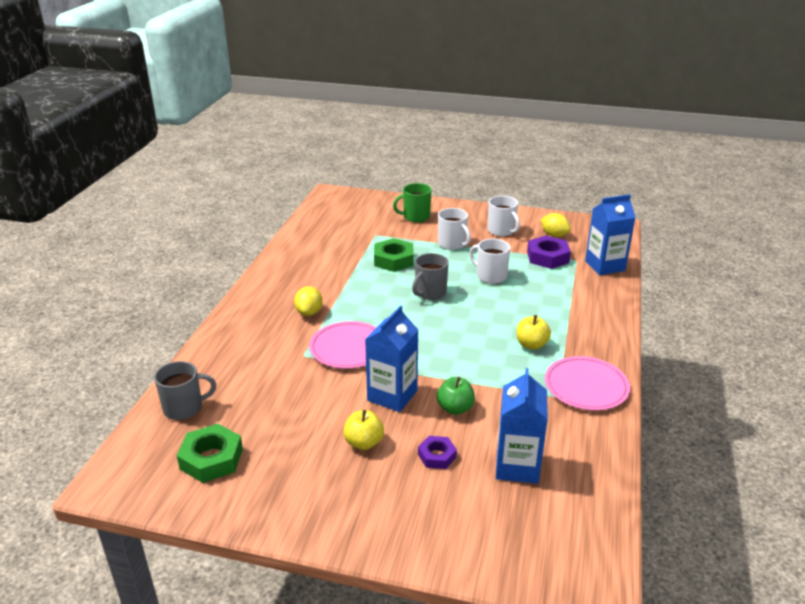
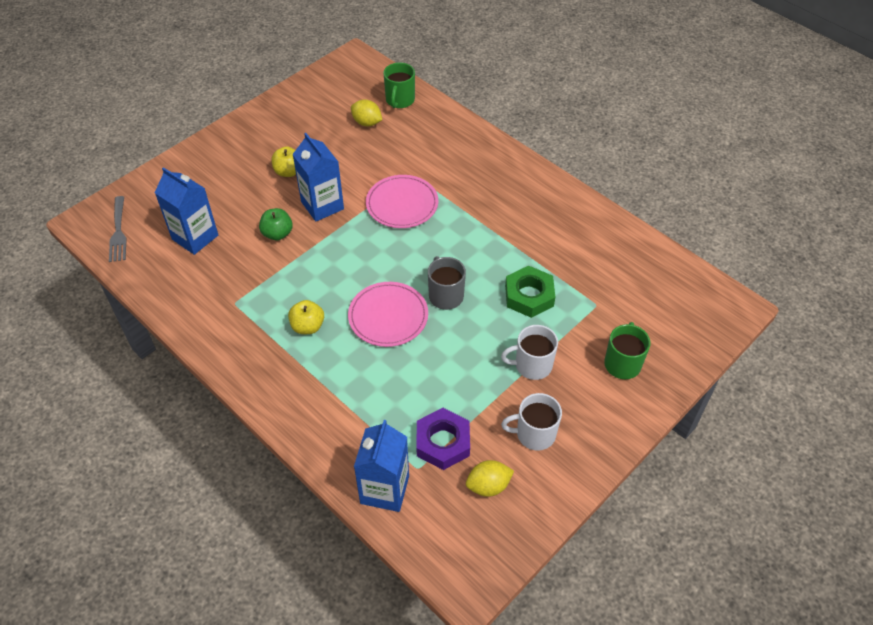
camera: 120 degrees right, 20 degrees up
grey mug [154,361,216,420] -> green mug [383,62,415,108]
green nut [177,424,243,483] -> none
yellow lemon [294,286,322,316] -> yellow lemon moved to [351,99,382,126]
purple nut [418,436,457,469] -> none
white mug [469,239,510,284] -> none
pink plate [545,356,630,411] -> pink plate moved to [348,282,428,347]
none -> grey fork [109,196,127,262]

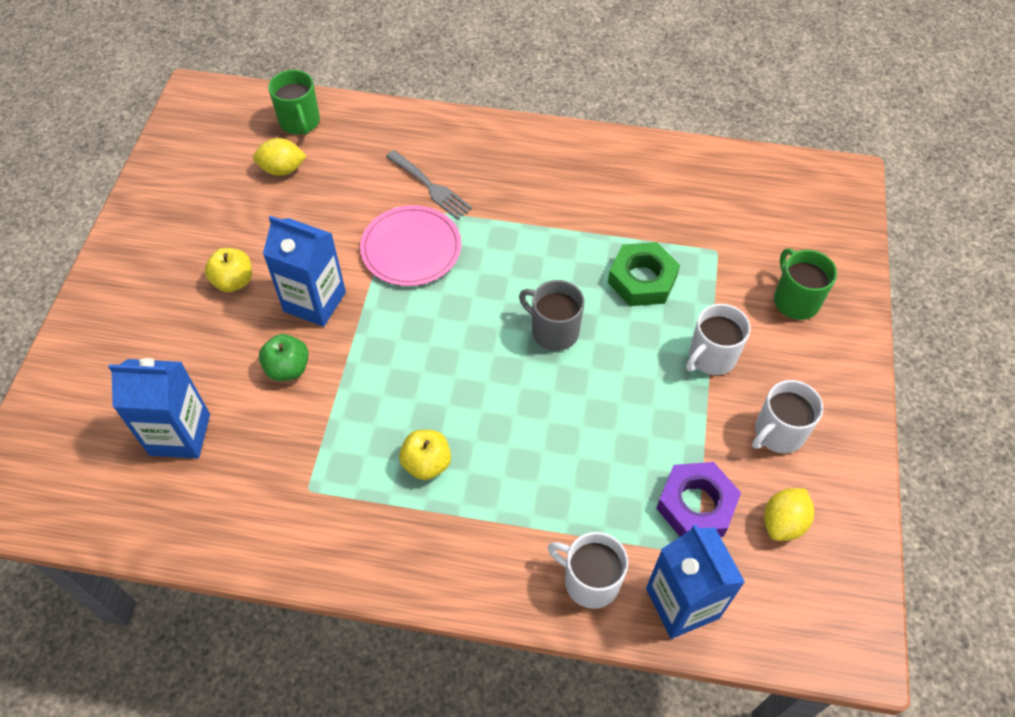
camera: 35 degrees left, 5 degrees up
grey fork [109,196,127,262] -> grey fork moved to [386,150,473,220]
pink plate [348,282,428,347] -> none
none -> white mug [548,532,628,609]

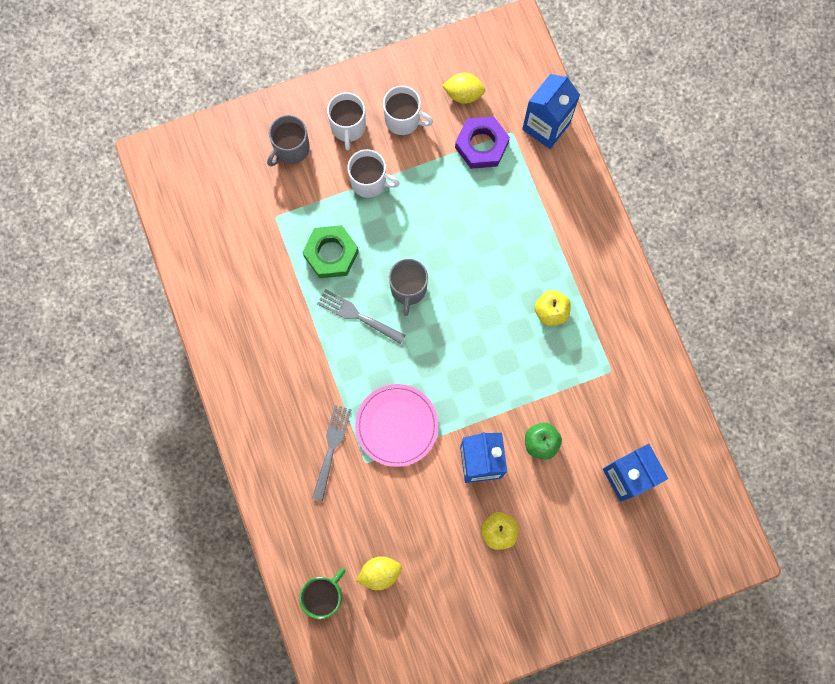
camera: 120 degrees left, 20 degrees up
yellow lemon [253,138,307,176] -> yellow lemon turned 75 degrees counterclockwise [356,556,402,590]
white mug [548,532,628,609] -> white mug moved to [327,92,366,150]
green mug [774,248,837,320] -> grey mug [267,115,310,166]
none -> grey fork [317,289,405,344]

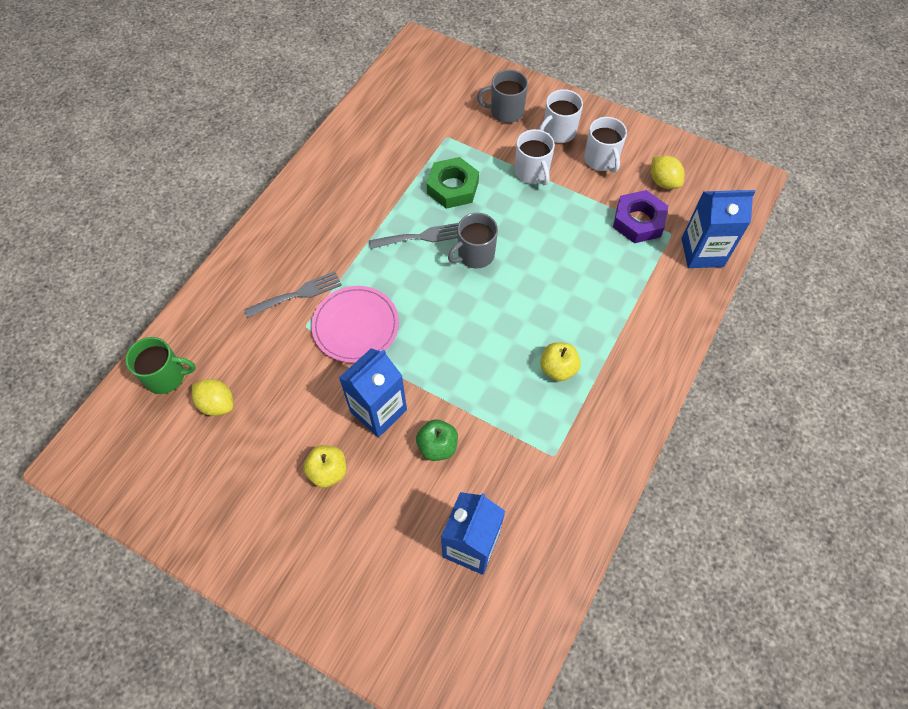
camera: 50 degrees right, 15 degrees down
grey fork [317,289,405,344] -> grey fork turned 90 degrees clockwise [369,223,459,249]

